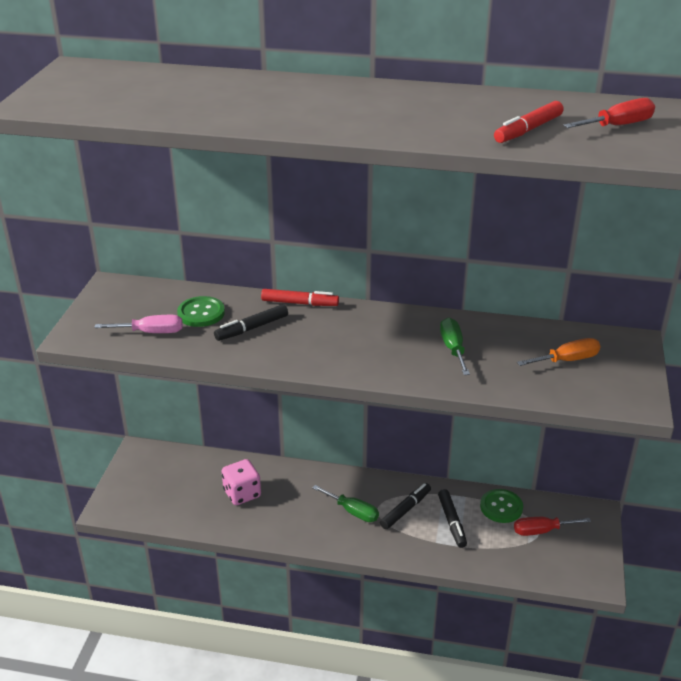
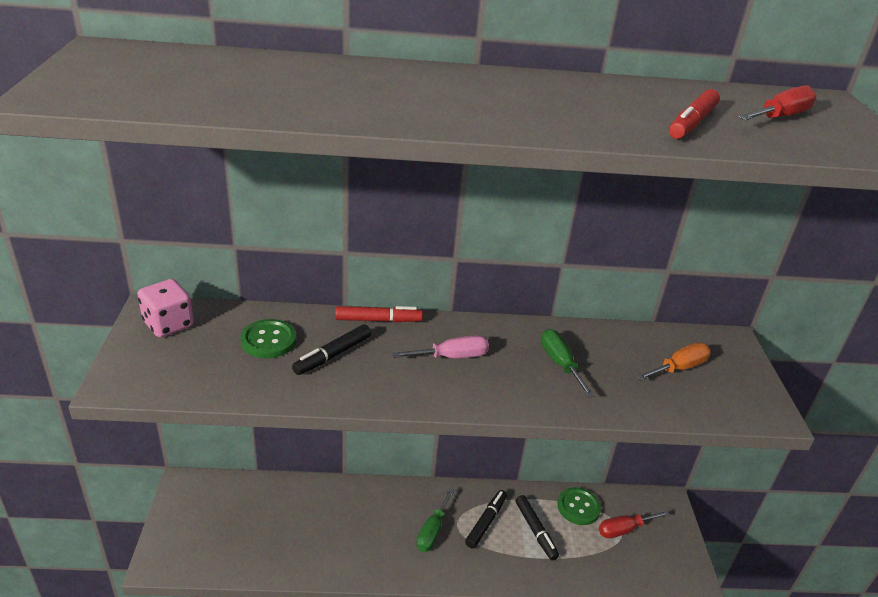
camera: 15 degrees left, 0 degrees up
pink screwdriver [94,315,183,333] -> pink screwdriver moved to [392,335,489,358]
pink dice [222,459,261,505] -> pink dice moved to [137,279,194,337]
green screwdriver [313,485,379,522] -> green screwdriver turned 90 degrees clockwise [416,488,454,552]

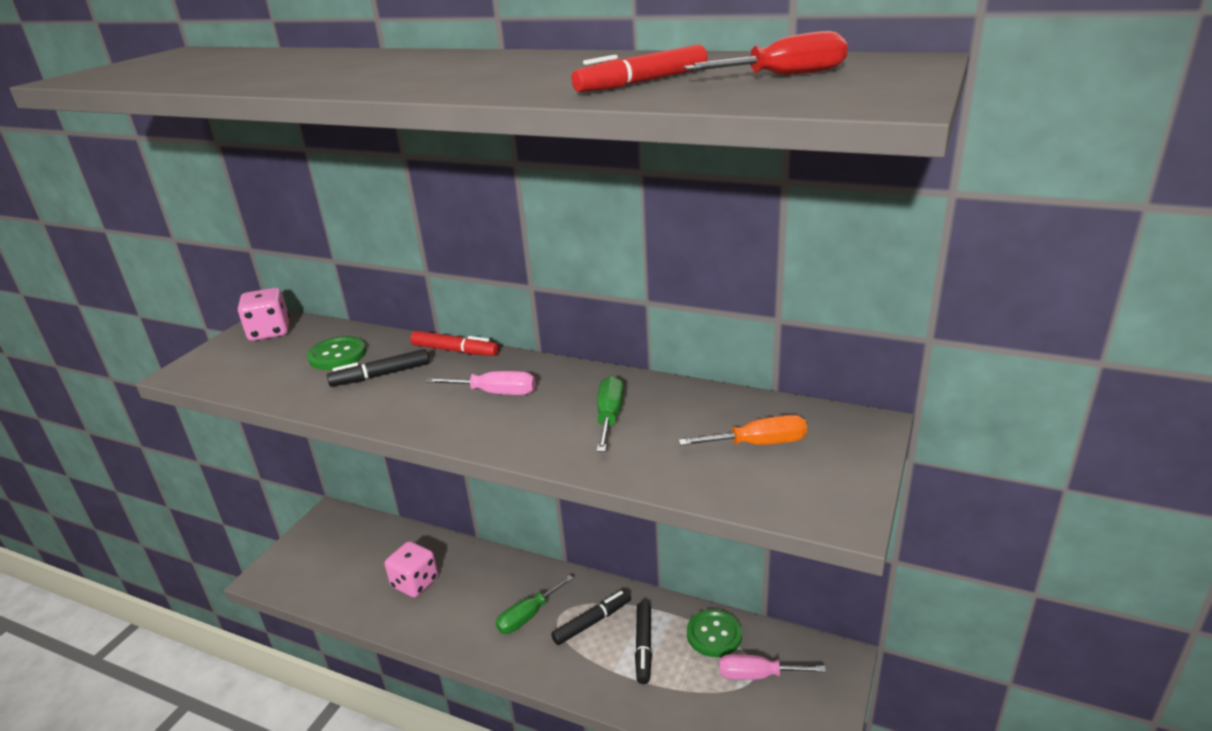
camera: 30 degrees right, 5 degrees down
red screwdriver [599,510,670,538] -> pink screwdriver [719,654,826,680]
none -> pink dice [385,541,438,598]

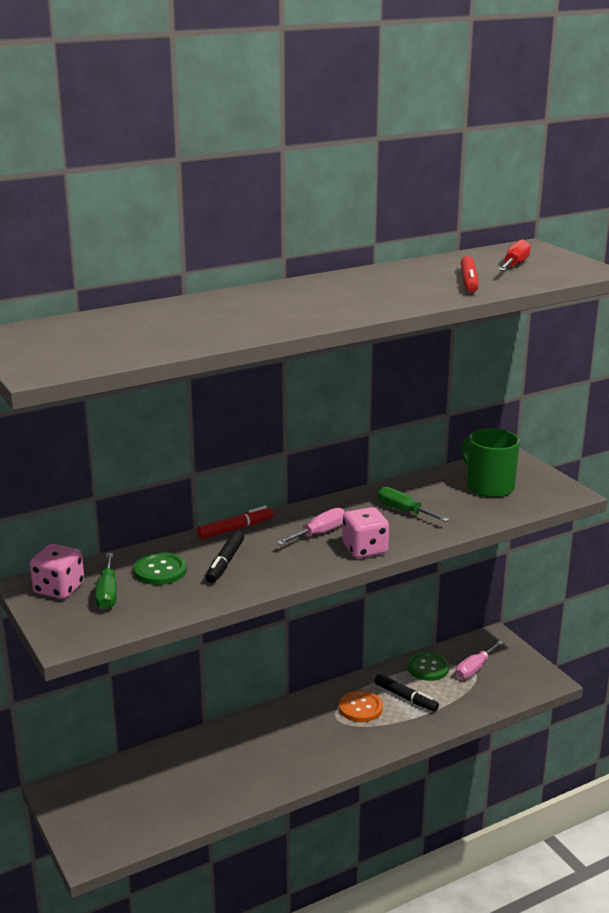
camera: 55 degrees left, 5 degrees down
pink dice [385,541,438,598] -> pink dice moved to [343,507,389,558]
green screwdriver [496,575,574,634] -> green screwdriver moved to [95,553,117,610]
black marker [551,590,631,645] -> orange button [339,691,383,722]
orange screwdriver [679,415,807,446] -> green mug [462,428,520,498]

